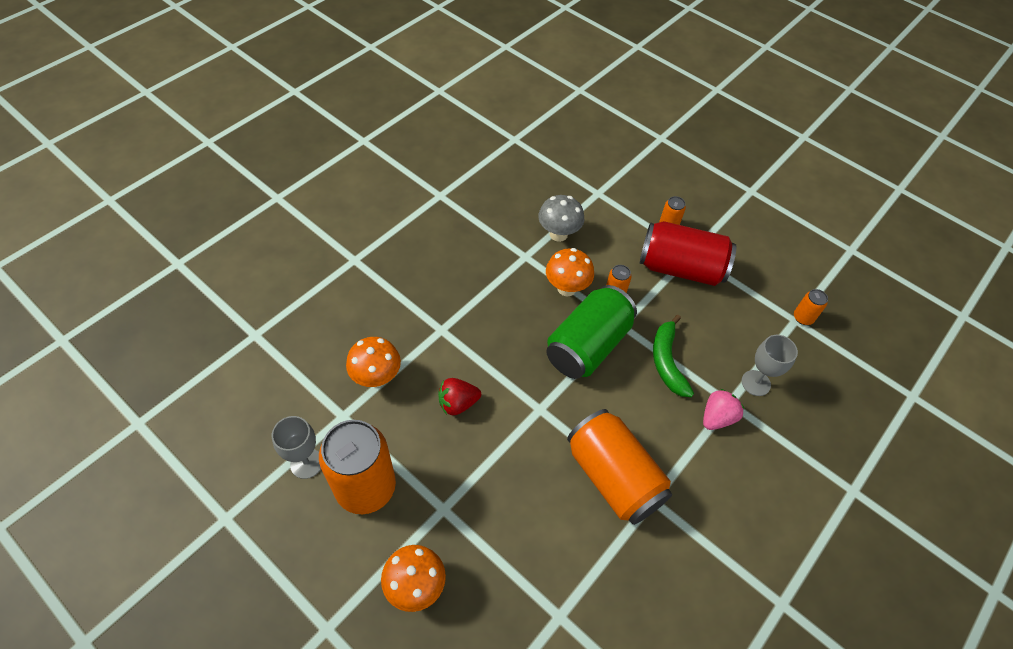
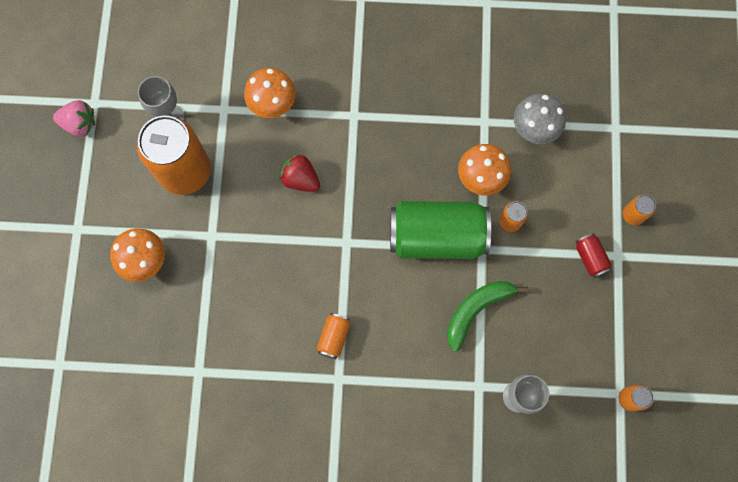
camera: 55 degrees right, 20 degrees up
orange can [567,409,672,525] -> orange can [317,313,350,359], size x0.42
red can [639,221,737,286] -> red can [576,233,612,278], size x0.42
pink strawberry [703,389,744,430] -> pink strawberry moved to [53,100,95,136]

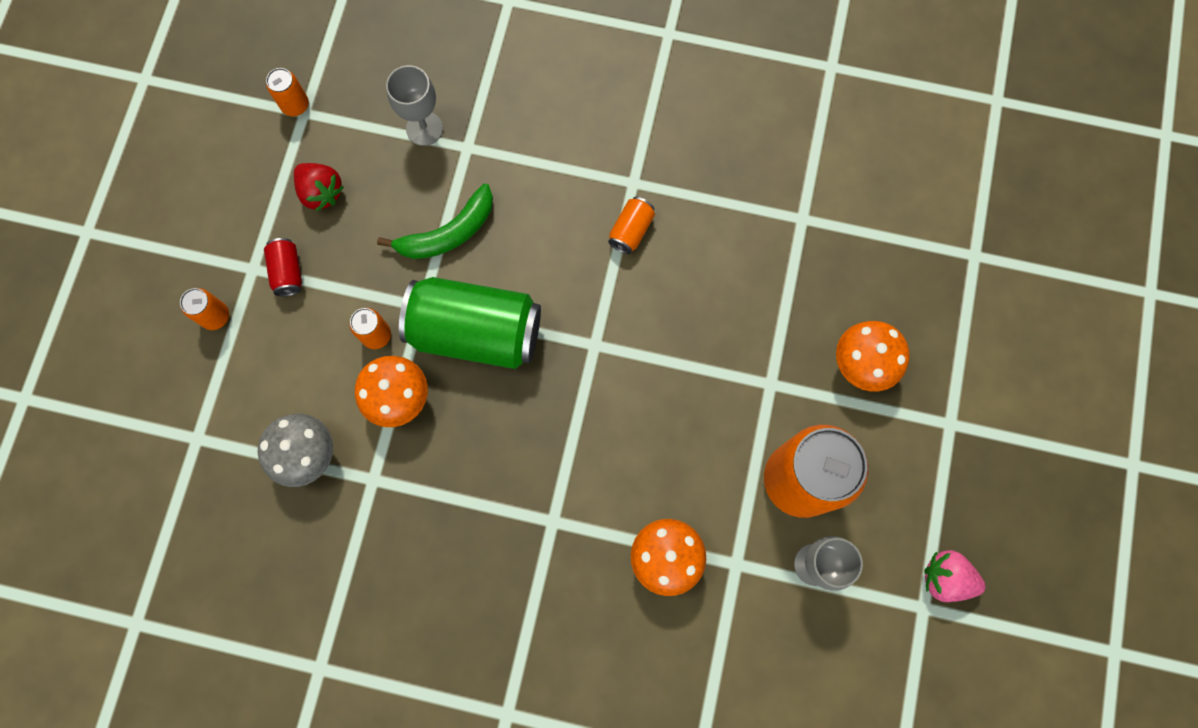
camera: 170 degrees left, 0 degrees up
red strawberry [280,154,320,192] -> red strawberry moved to [294,163,344,211]

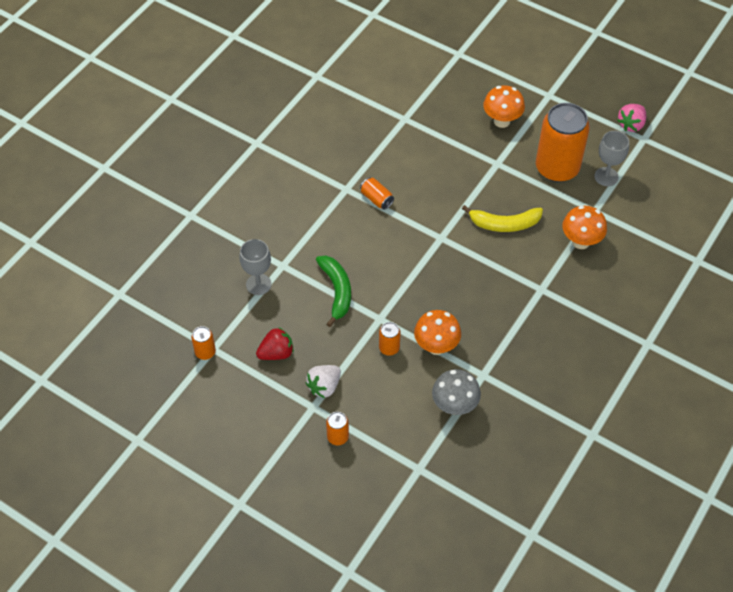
camera: 70 degrees left, 20 degrees down
red can [264,238,302,297] -> white strawberry [305,365,341,398]
green can [399,277,541,369] -> none
none -> yellow banana [462,205,543,232]

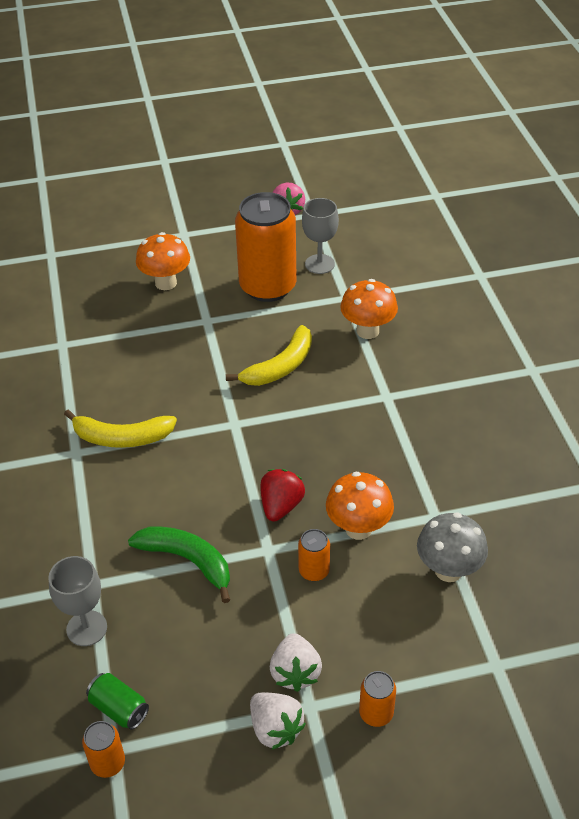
camera: 45 degrees left, 10 degrees down
red strawberry [256,327,294,360] -> red strawberry moved to [260,469,305,522]
orange can [360,178,394,210] -> yellow banana [64,410,177,448]
none -> green can [86,673,149,730]
none -> white strawberry [250,692,306,750]

